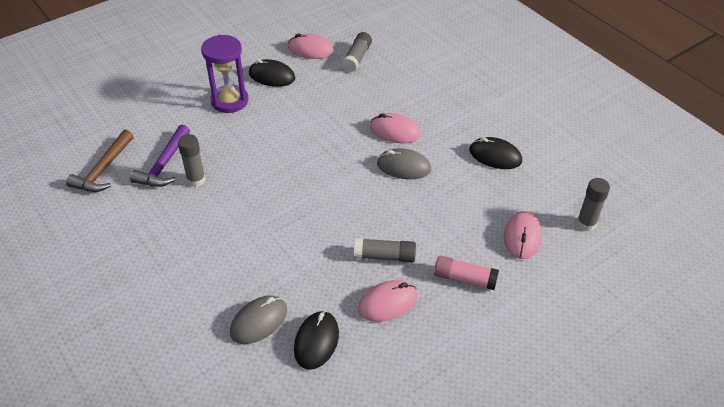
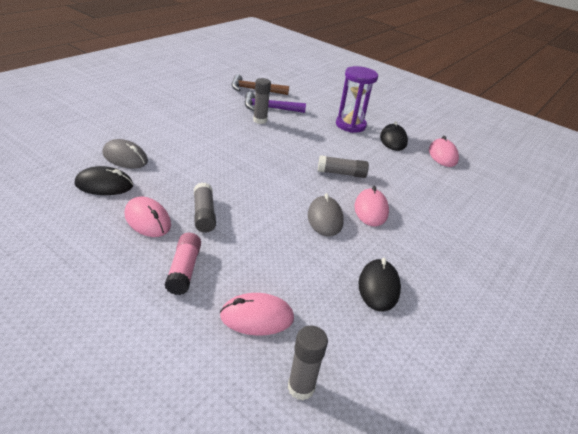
camera: 70 degrees right, 10 degrees down
grey glue stick [342,32,372,72] -> grey glue stick moved to [318,155,369,178]

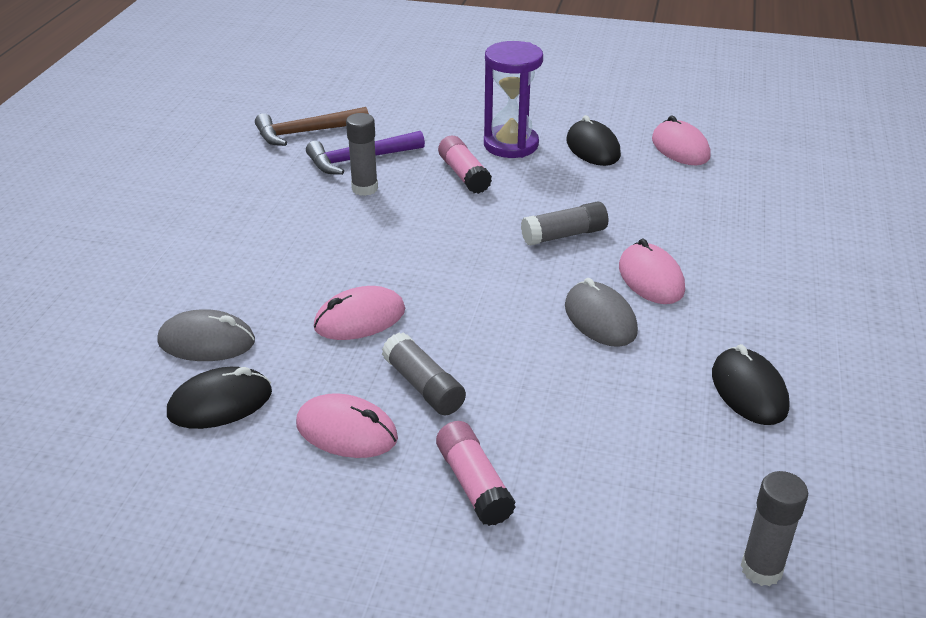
camera: 20 degrees left, 0 degrees up
pink mouse [220,293,294,336] -> pink mouse moved to [314,286,405,340]
none -> pink glue stick [438,136,492,194]

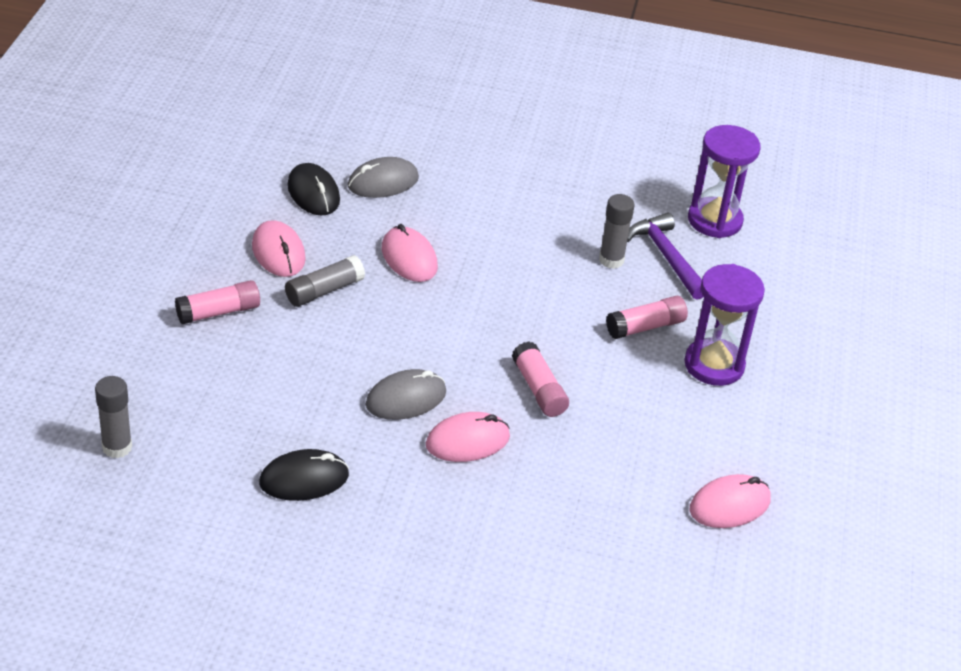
camera: 85 degrees right, 5 degrees up
grey mouse [157,309,255,361] -> grey mouse turned 60 degrees clockwise [348,157,419,198]
brown hammer [255,107,369,146] -> purple hourglass [688,125,761,238]
pink mouse [296,393,398,458] -> pink mouse turned 45 degrees counterclockwise [252,220,306,277]
grey glue stick [521,202,608,246] -> pink glue stick [512,341,569,417]
black mouse [566,115,621,166] -> none

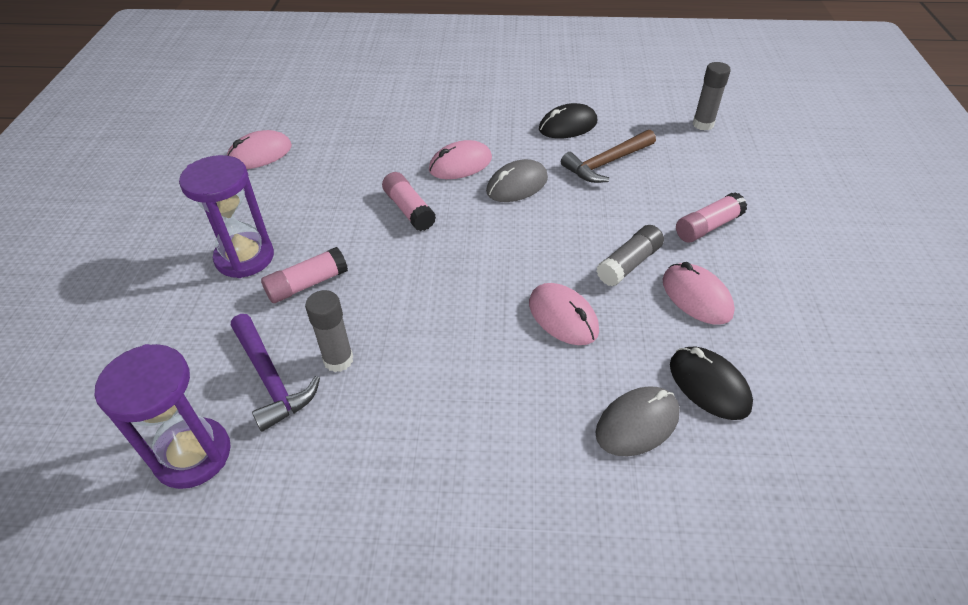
camera: 175 degrees right, 5 degrees up
none -> brown hammer [561,130,656,183]

